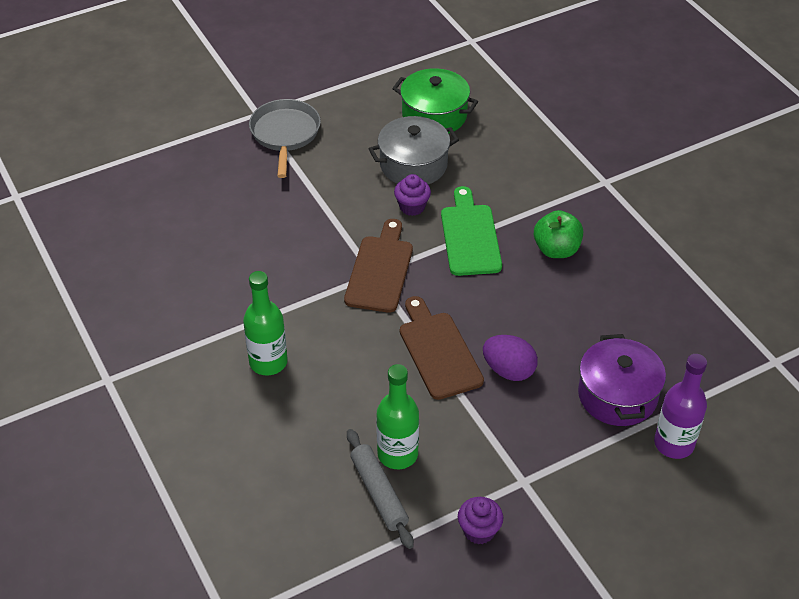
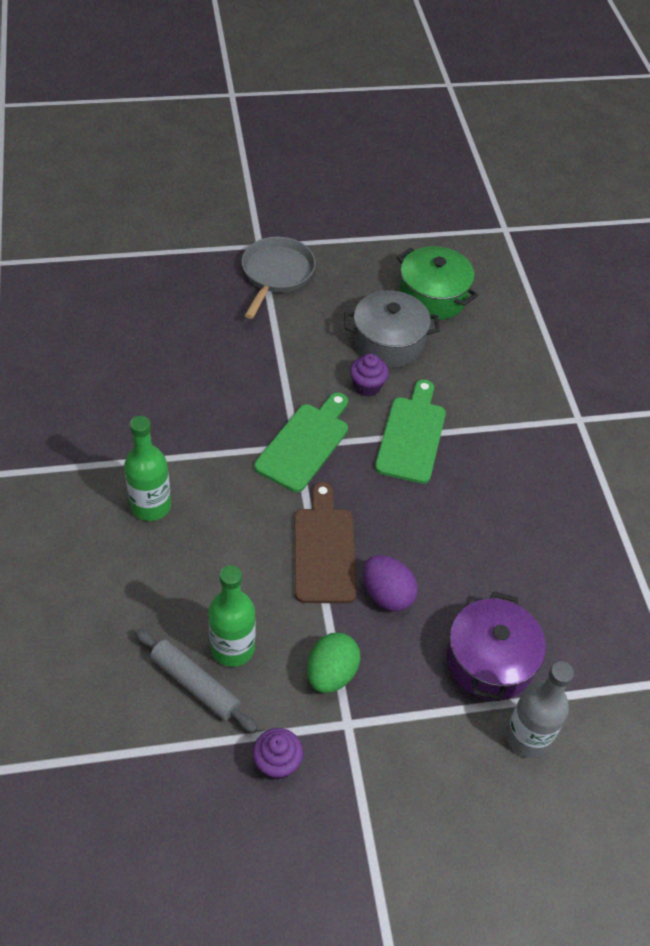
camera: 15 degrees right, 5 degrees up
brown cutting board [344,219,413,313] -> green cutting board [254,393,348,492]
grey rolling pin [347,429,414,549] -> grey rolling pin turned 45 degrees counterclockwise [135,629,258,733]
green apple [534,210,583,258] -> none
purple bottle [654,354,707,459] -> grey bottle [505,661,574,758]
none -> green egg [307,633,361,693]

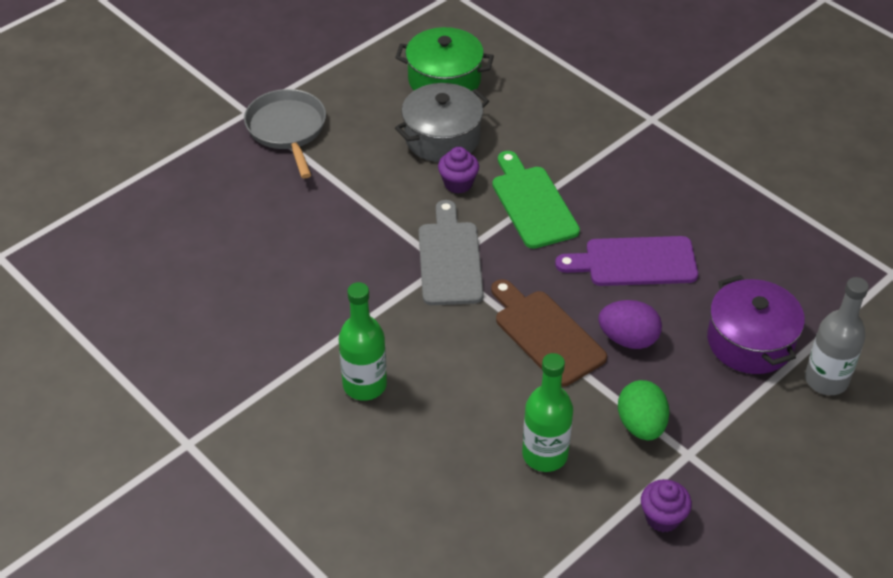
camera: 30 degrees left, 5 degrees down
grey rolling pin [135,629,258,733] -> none
green cutting board [254,393,348,492] -> grey cutting board [419,200,484,305]
none -> purple cutting board [555,236,698,286]

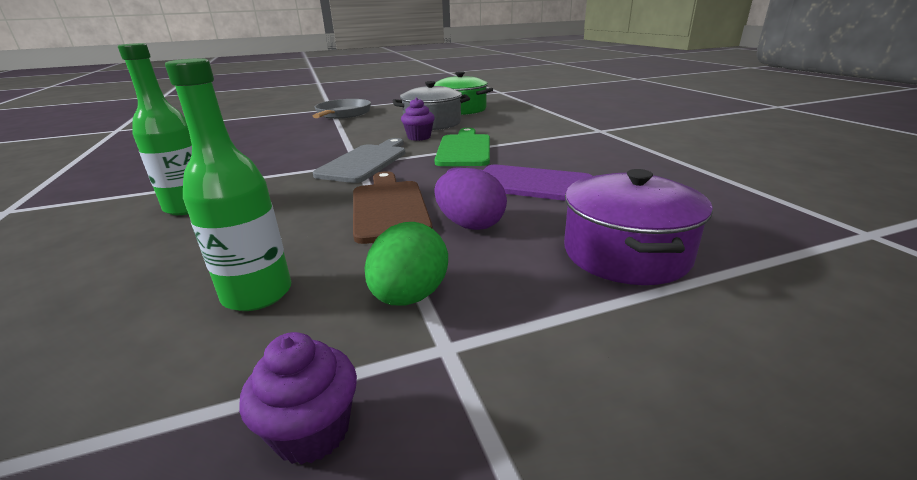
camera: 25 degrees right, 20 degrees down
grey bottle [805,277,869,395] -> none

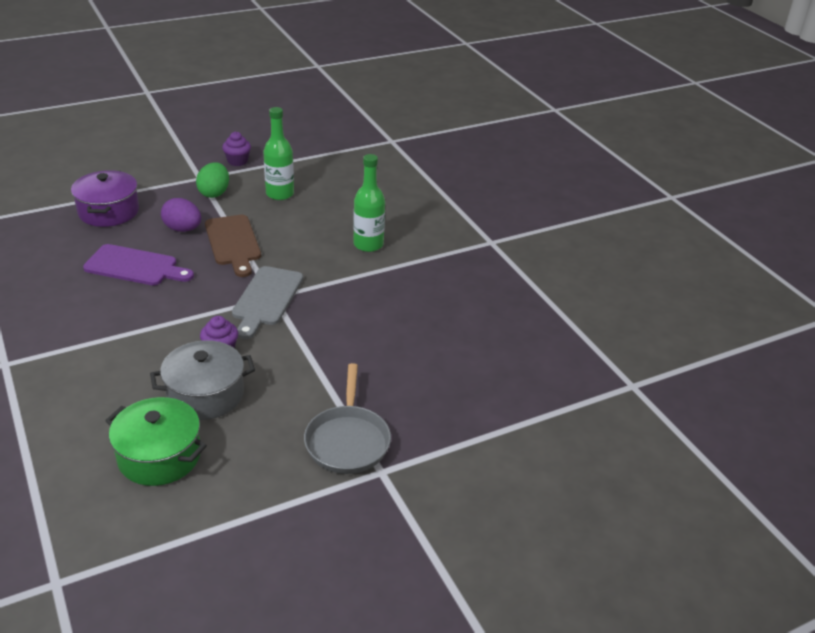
camera: 170 degrees right, 10 degrees up
green cutting board [434,128,490,166] -> none

